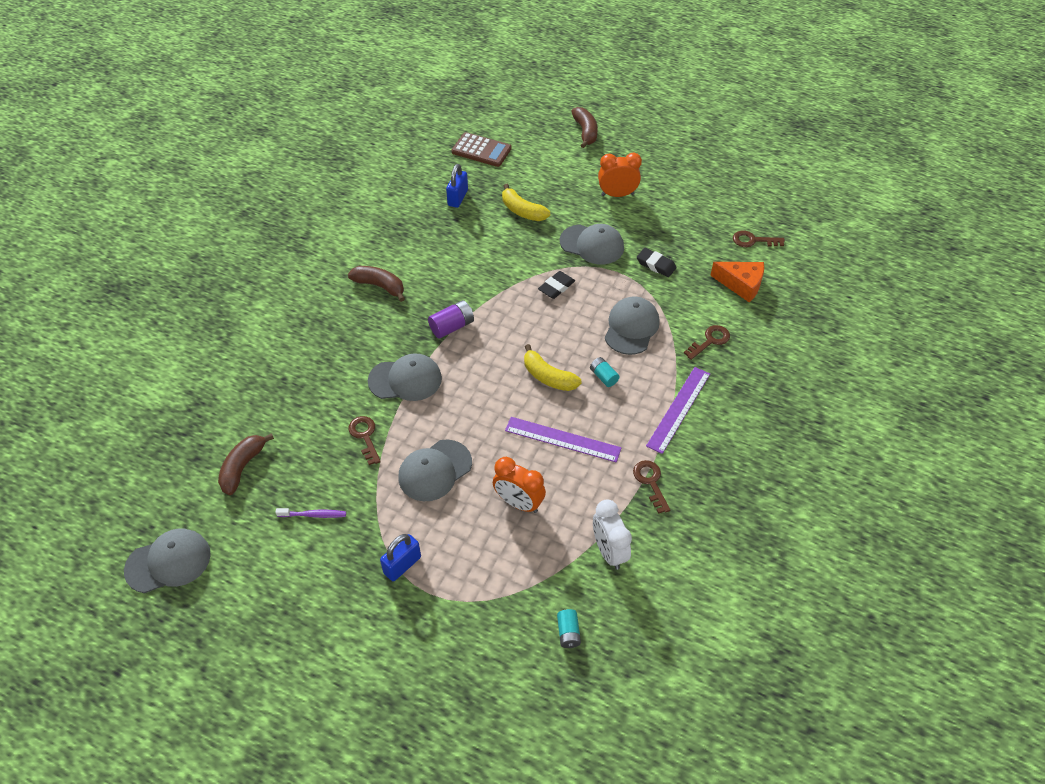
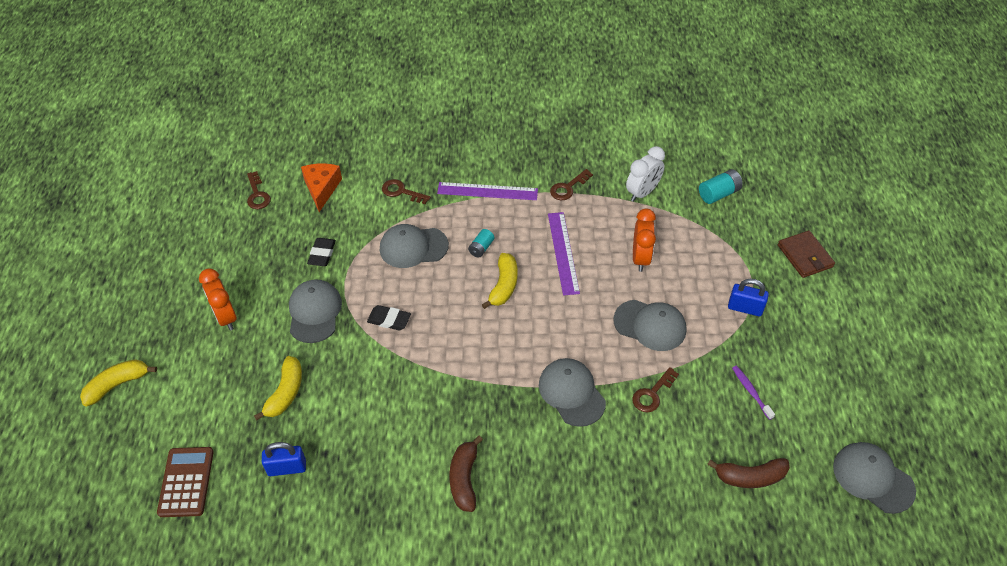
camera: 115 degrees left, 0 degrees up
purple battery [428,300,474,338] -> none
turquoise battery [557,609,581,648] -> turquoise battery [699,169,743,204], size x1.50
brown banana [571,107,598,148] -> yellow banana [80,359,157,406]
none -> brown wallet [778,230,835,278]

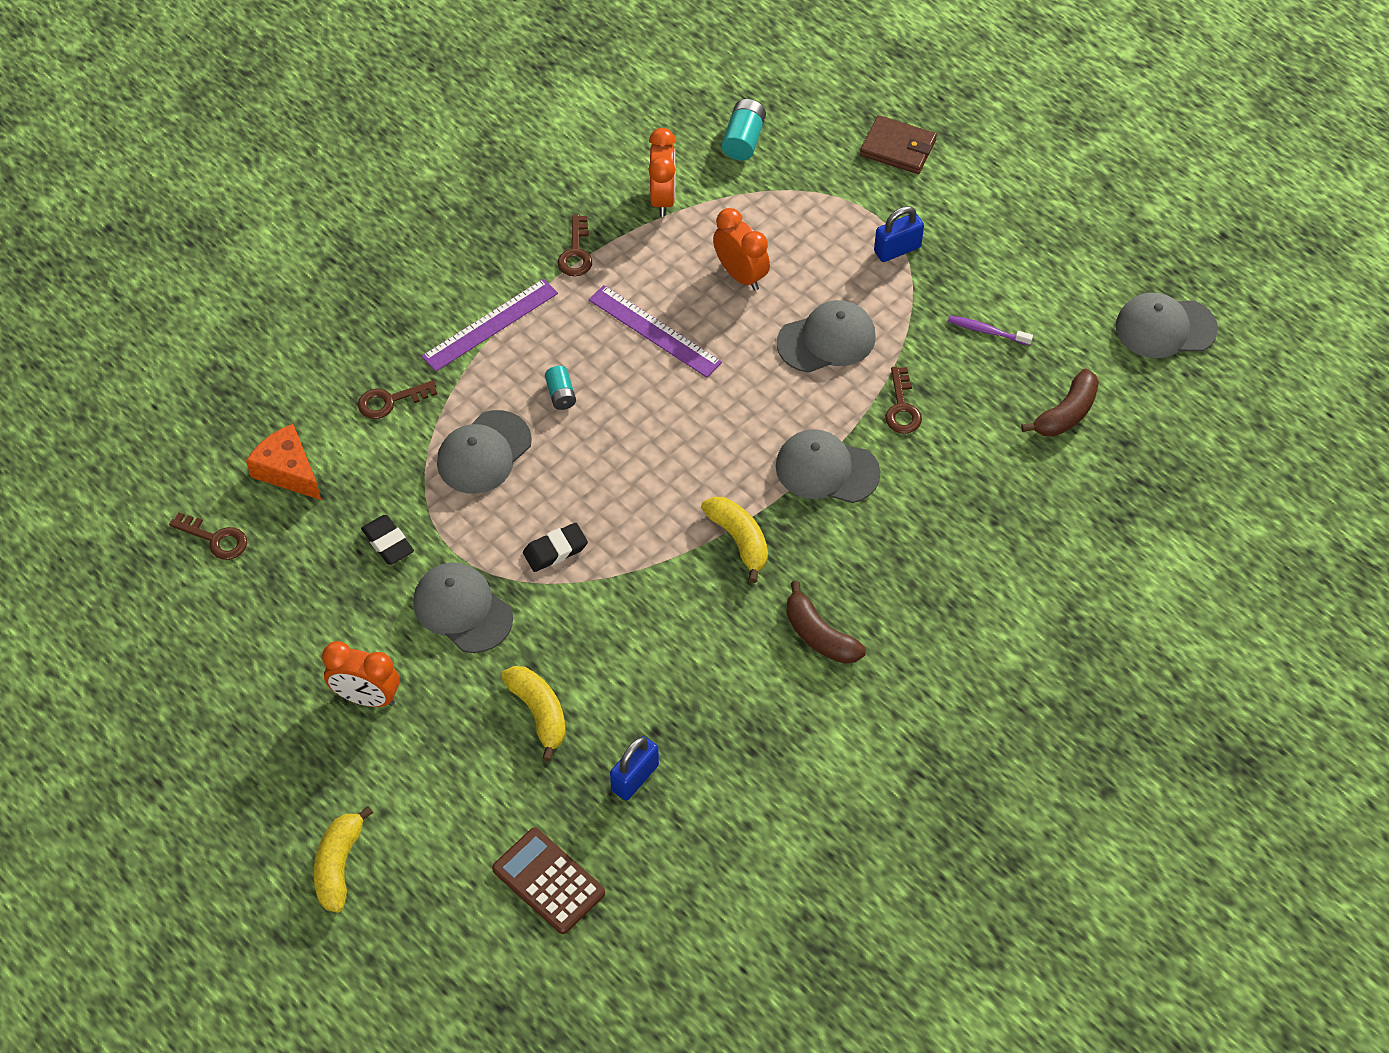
camera: 45 degrees left, 5 degrees up
yellow banana [482,253,517,309] -> yellow banana moved to [701,497,768,583]
white clock [626,146,665,202] -> orange clock [648,128,676,217]

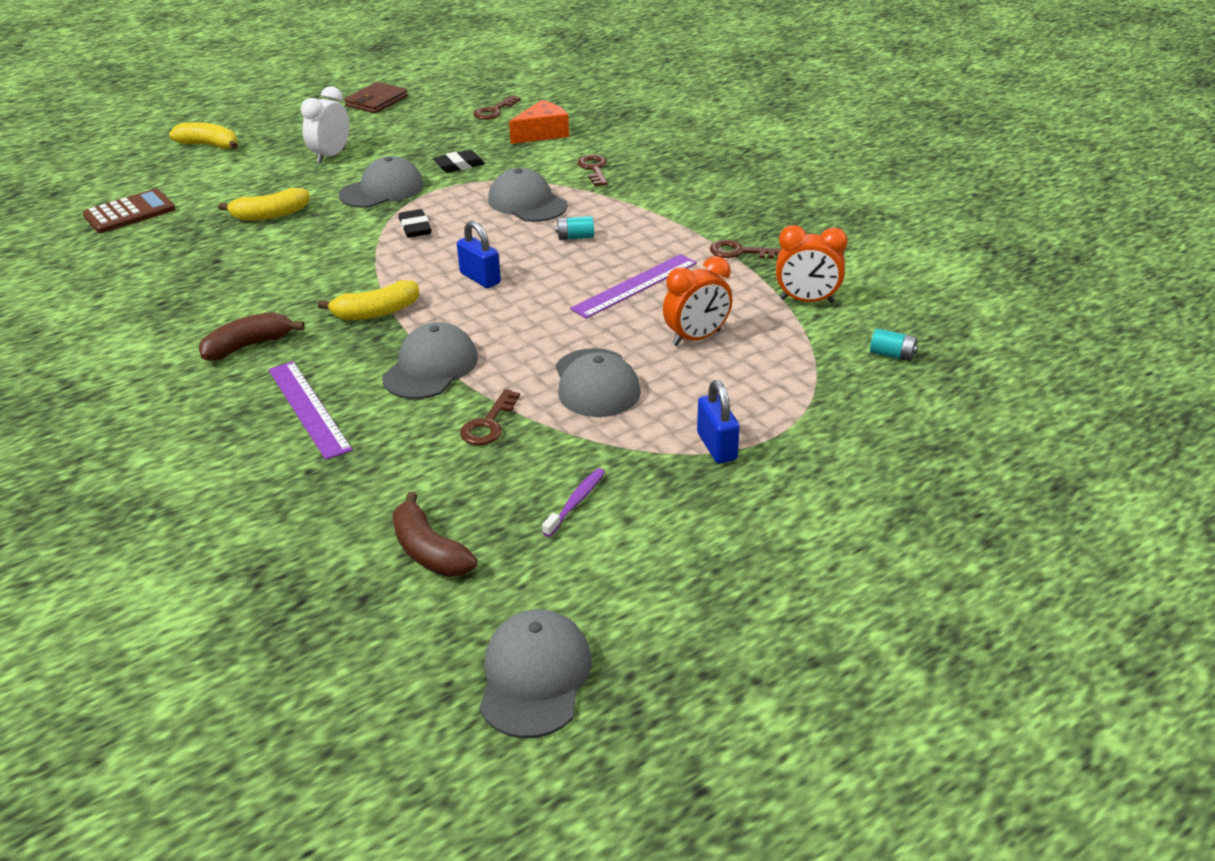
camera: 100 degrees right, 20 degrees down
orange clock [322,641,400,707] -> white clock [301,86,350,164]
purple ruler [421,279,558,372] -> purple ruler moved to [268,361,352,460]
blue padlock [610,736,659,800] -> blue padlock moved to [457,220,501,288]
turquoise battery [722,99,766,160] -> turquoise battery [870,328,918,361], size x0.66
brown wallet [860,115,937,174] -> brown wallet moved to [344,82,408,113]
brown key [885,366,922,434] -> brown key turned 75 degrees counterclockwise [460,389,520,445]

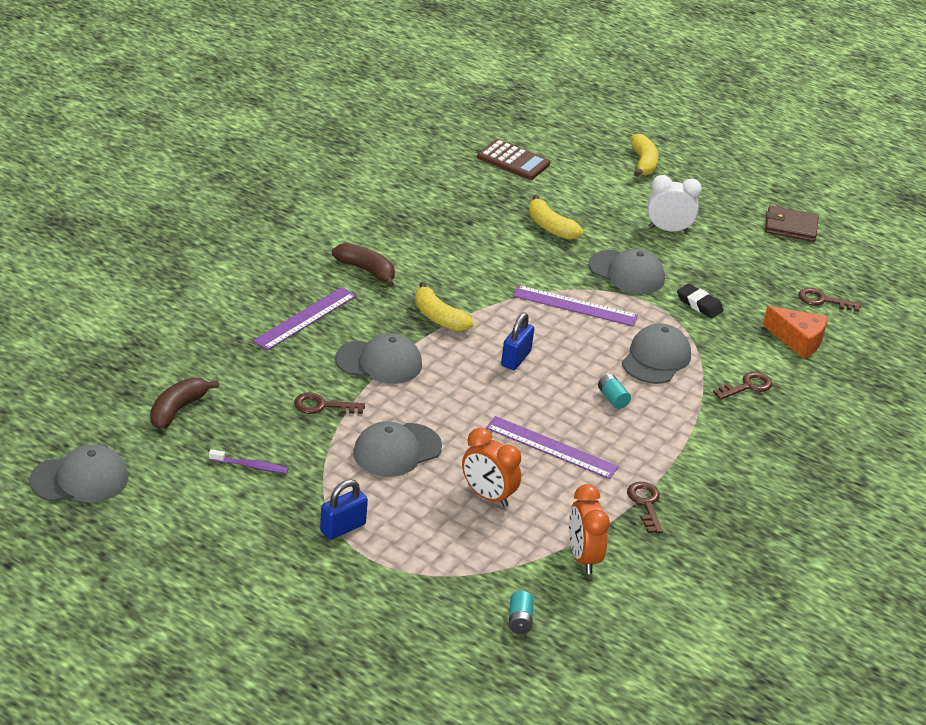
camera: 65 degrees right, 0 degrees up
black eraser [399,209,431,238] -> purple ruler [513,285,638,326]

